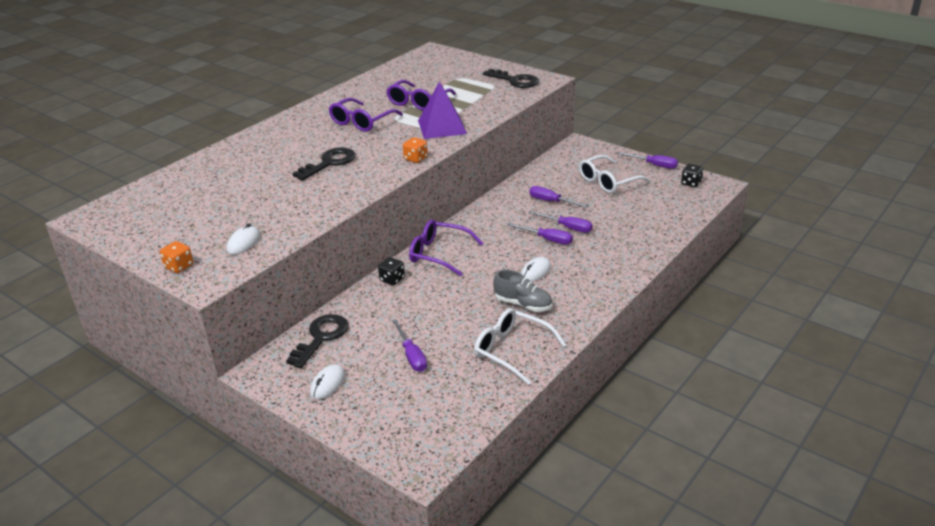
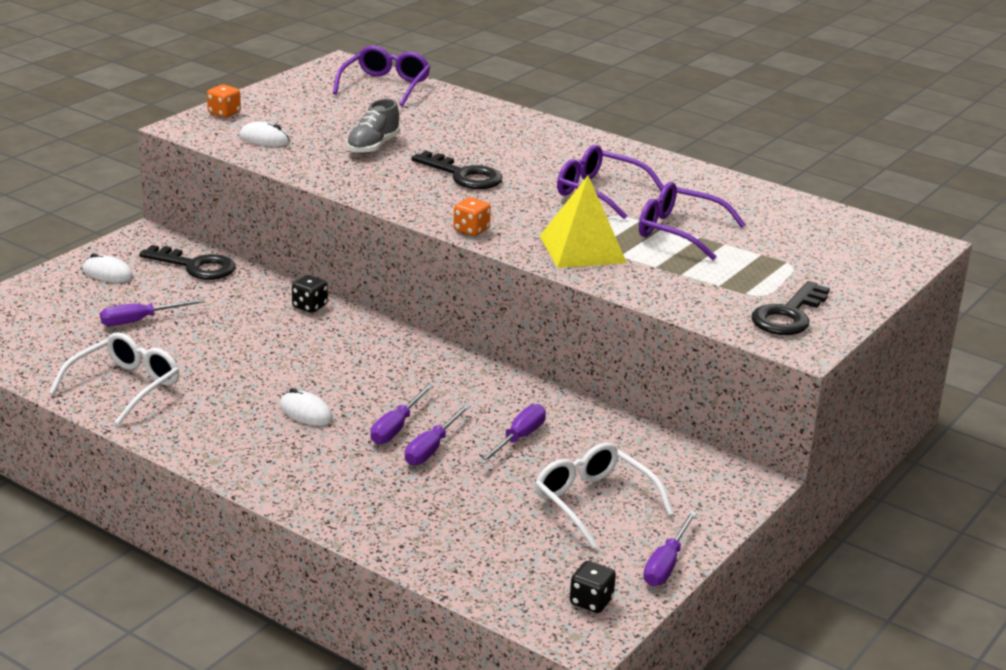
camera: 85 degrees right, 5 degrees down
purple glasses [409,220,483,276] -> purple glasses moved to [333,46,430,106]
purple pyramid [418,81,467,139] -> yellow pyramid [540,176,627,268]
grey shoe [493,270,552,312] -> grey shoe moved to [346,99,400,154]

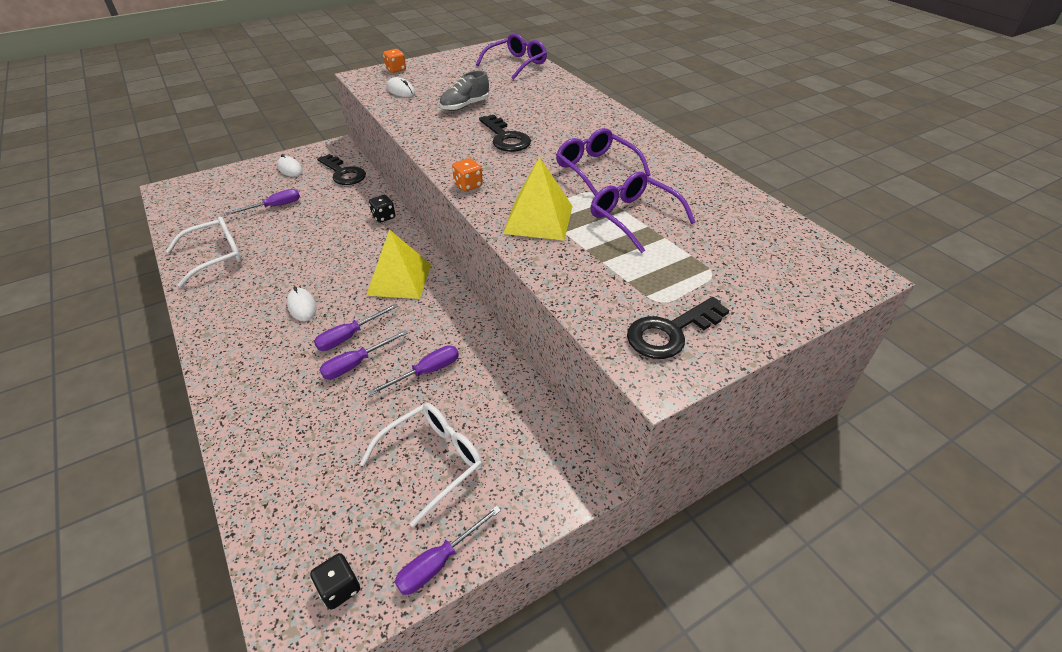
camera: 25 degrees right, 15 degrees up
purple screwdriver [100,299,205,326] -> purple screwdriver turned 150 degrees clockwise [226,189,300,215]
white glasses [535,443,674,549] -> white glasses turned 60 degrees clockwise [360,403,483,527]
none -> yellow pyramid [366,229,431,299]

